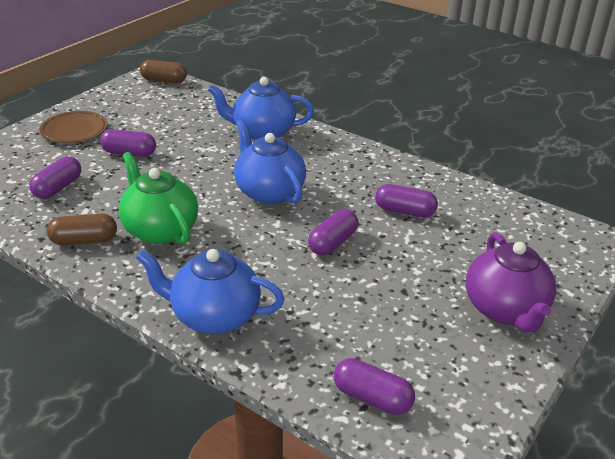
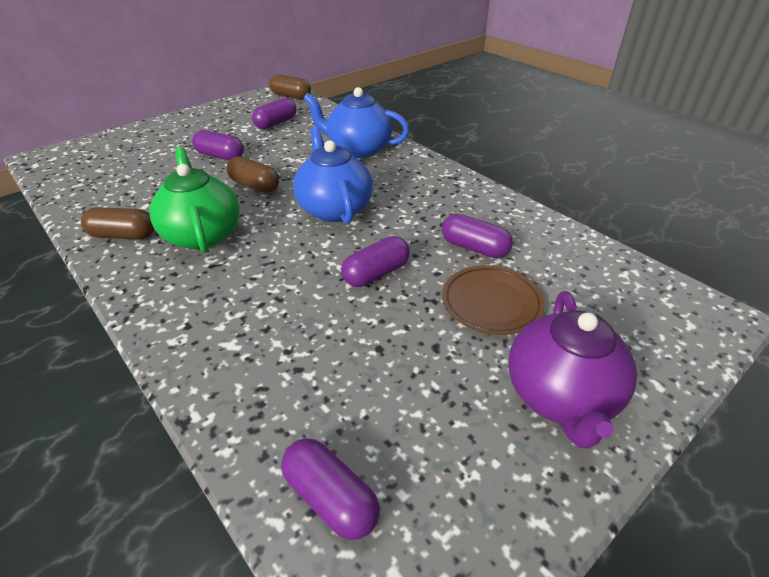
camera: 15 degrees right, 5 degrees up
purple capsule [29,156,81,199] -> purple capsule moved to [252,98,296,129]
brown plate [39,111,108,143] -> brown plate moved to [442,265,545,335]
blue teapot [136,249,284,334] -> none
none -> brown capsule [227,156,279,193]

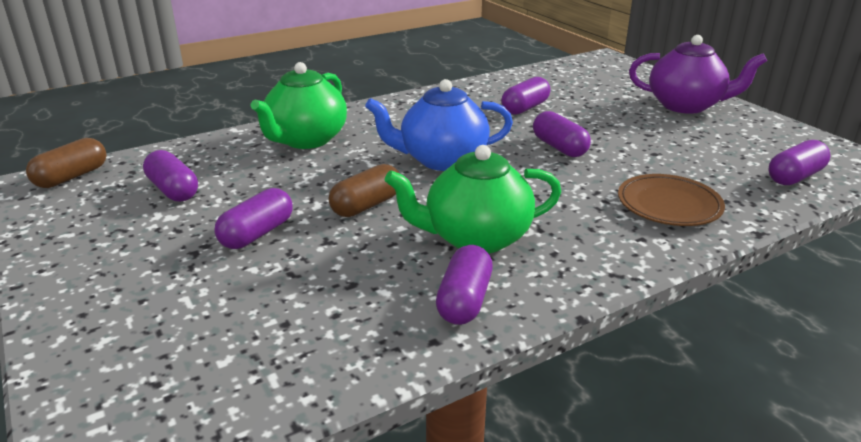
camera: 80 degrees left, 10 degrees down
brown capsule [81,207,154,240] -> purple capsule [436,245,493,325]
blue teapot [303,87,409,158] -> green teapot [251,62,347,149]
brown plate [442,265,545,335] -> brown plate moved to [618,174,725,226]

